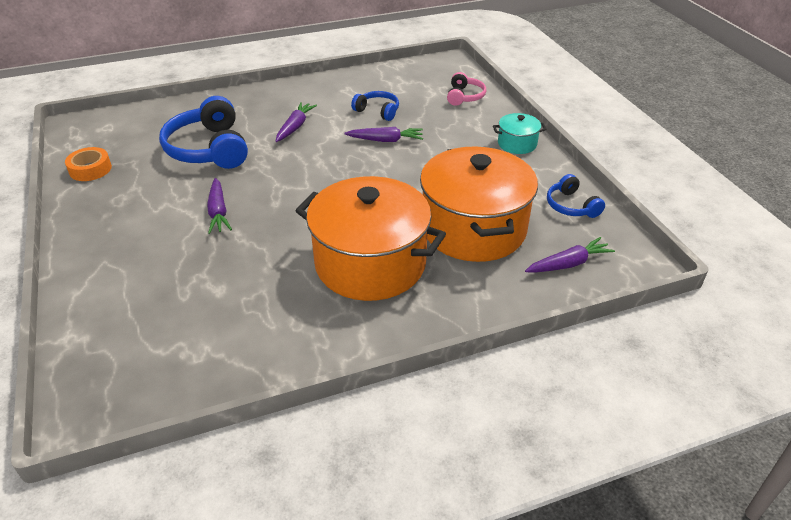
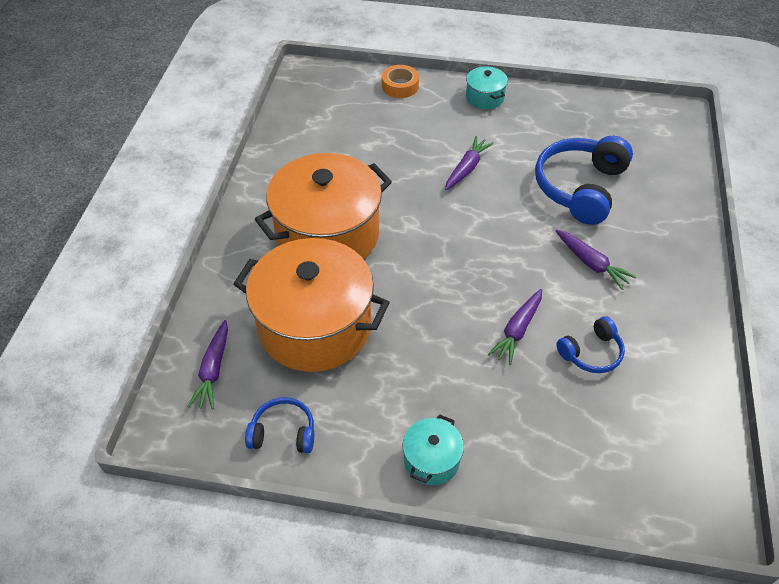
camera: 120 degrees right, 10 degrees up
orange tape [65,147,112,181] -> orange tape moved to [382,65,419,98]
blue headphones [159,96,248,169] -> blue headphones turned 75 degrees counterclockwise [535,136,633,225]
purple carrot [207,178,232,234] -> purple carrot turned 105 degrees clockwise [445,136,494,190]
pink headphones [447,72,486,106] -> none
none -> turquoise pot [466,66,508,109]

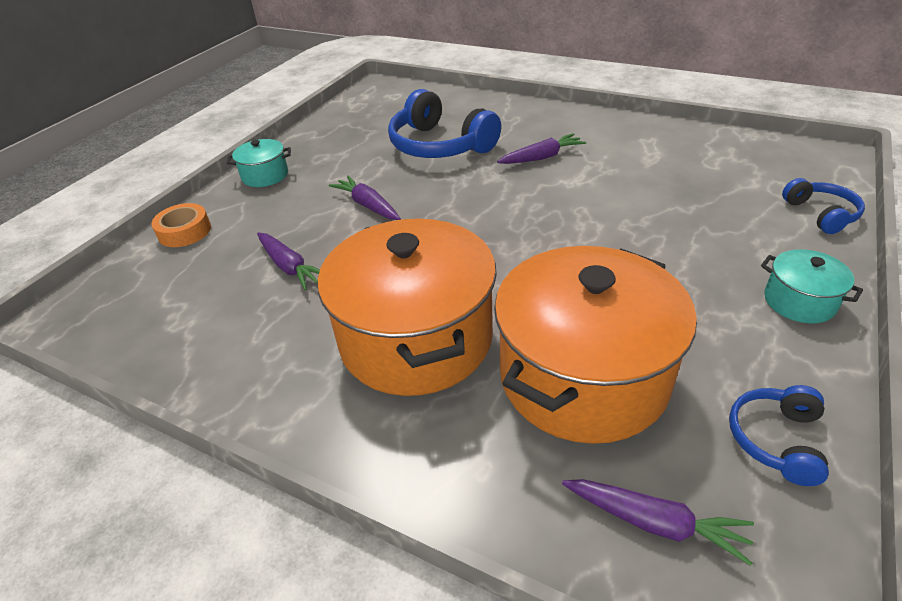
camera: 70 degrees left, 10 degrees down
purple carrot [488,289,542,365] -> purple carrot moved to [257,232,320,290]
blue headphones [556,316,625,373] -> blue headphones moved to [782,178,865,234]

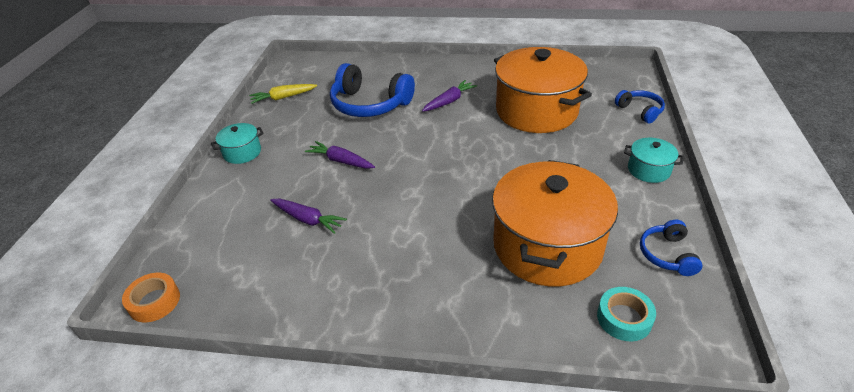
camera: 20 degrees left, 0 degrees up
orange tape [151,203,211,247] -> orange tape moved to [122,273,180,322]
orange pot [317,219,497,396] -> orange pot moved to [494,47,592,133]
purple carrot [562,479,754,566] -> turquoise tape [597,287,656,341]
none -> yellow carrot [249,84,317,104]

